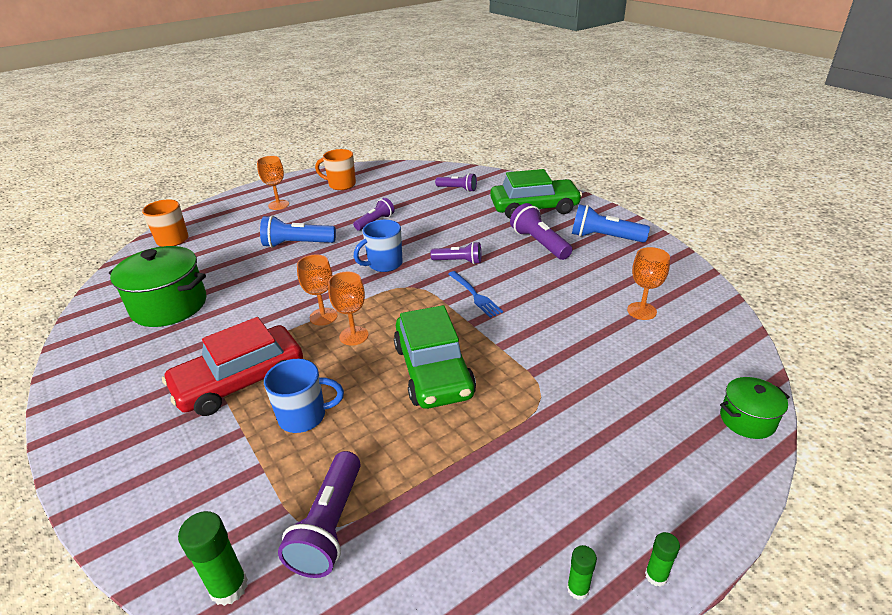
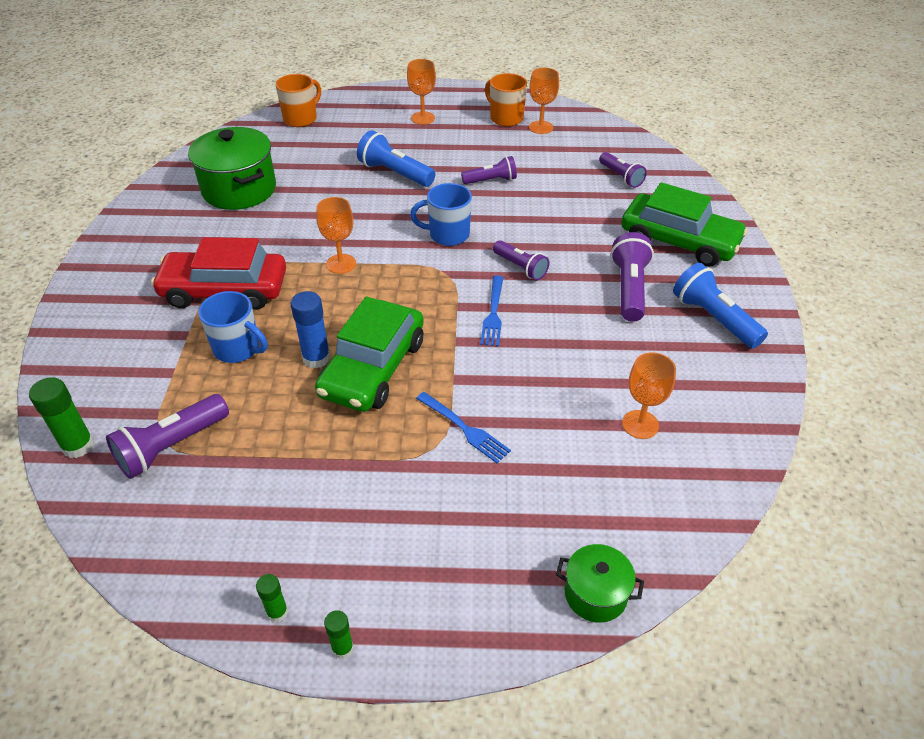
camera: 35 degrees right, 10 degrees up
orange goblet [328,272,369,346] -> orange goblet moved to [529,68,559,134]
none -> blue glue stick [291,291,331,369]
none -> blue fork [416,392,511,463]

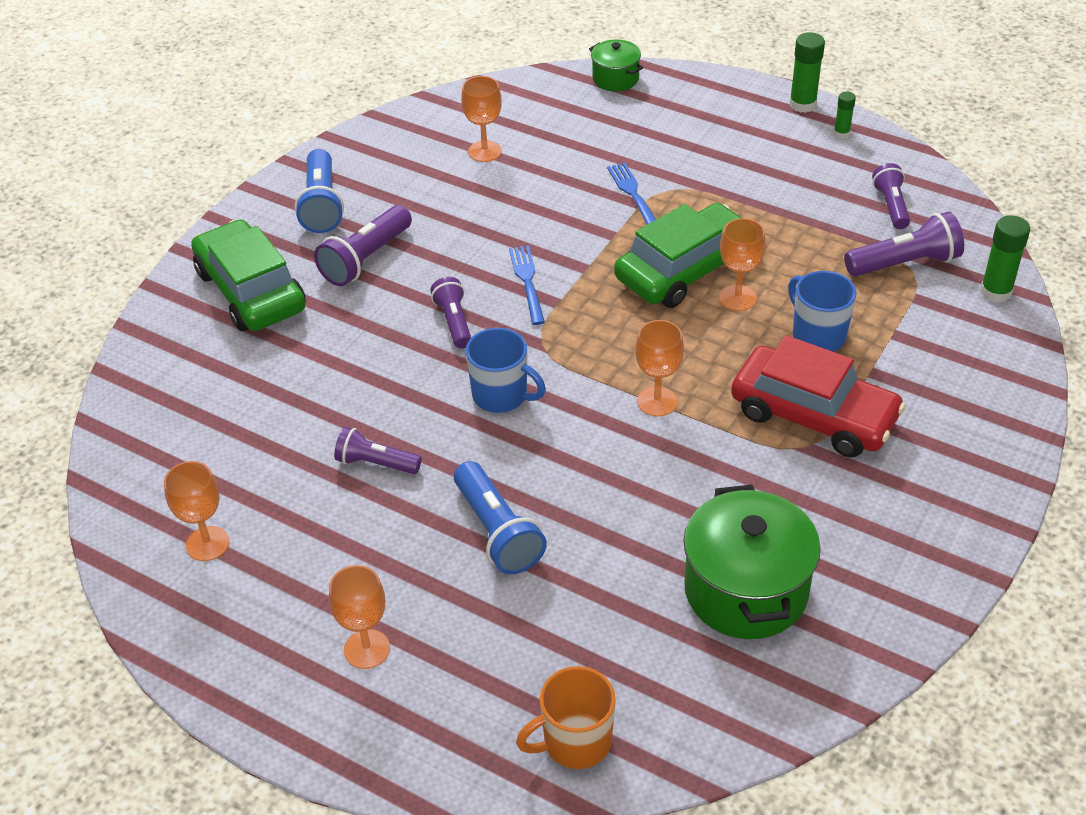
camera: 150 degrees left, 0 degrees up
blue glue stick [291,291,331,369] -> orange goblet [719,218,766,311]
green glue stick [324,610,354,659] -> green glue stick [789,32,825,113], size x1.72
blue fork [480,275,503,346] -> blue fork turned 45 degrees counterclockwise [509,245,545,325]
orange mug [485,73,527,127] -> none
purple flashlight [599,152,647,188] -> purple flashlight moved to [872,163,910,229]

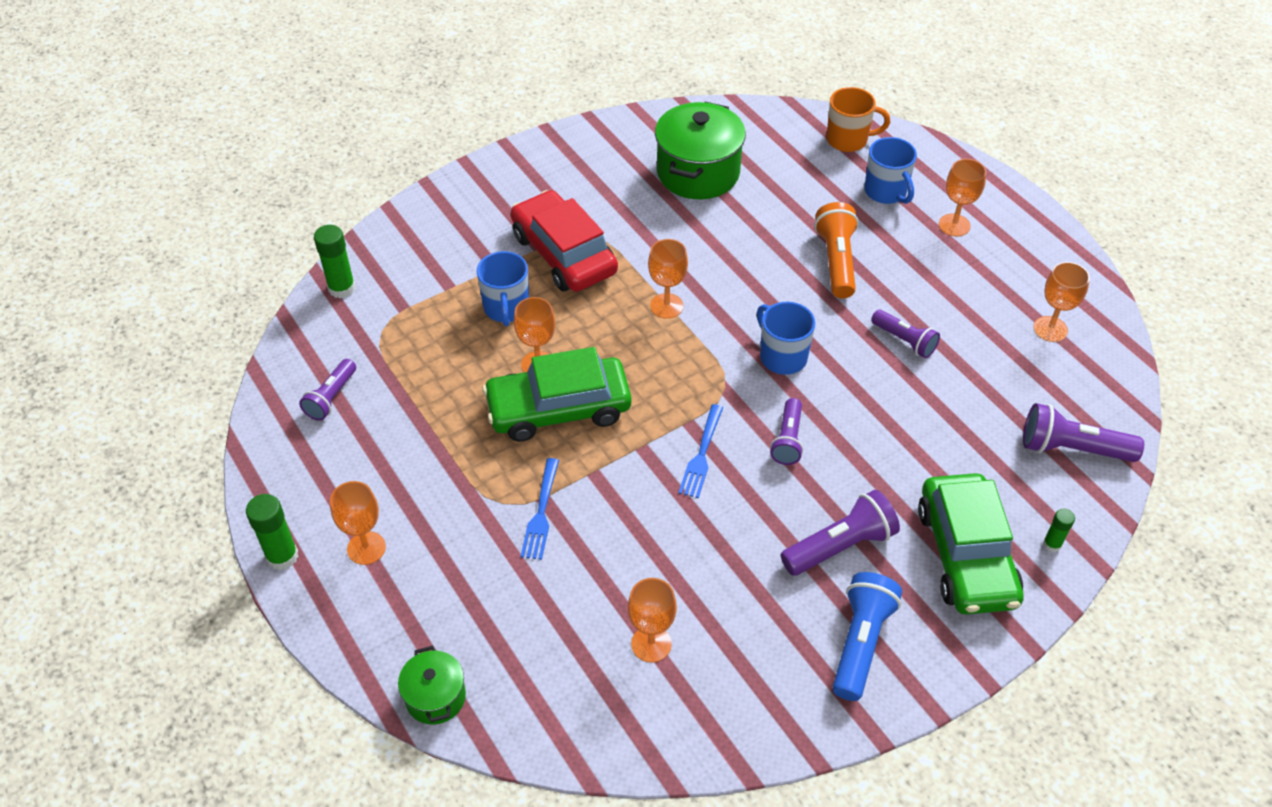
camera: 155 degrees left, 5 degrees up
blue flashlight [454,461,547,574] -> orange flashlight [814,202,859,299]
green glue stick [834,91,856,138] -> green glue stick moved to [1043,509,1075,552]
purple flashlight [844,211,964,276] -> purple flashlight moved to [1023,403,1144,462]
none -> orange goblet [330,481,386,565]
none -> blue mug [865,137,917,204]

